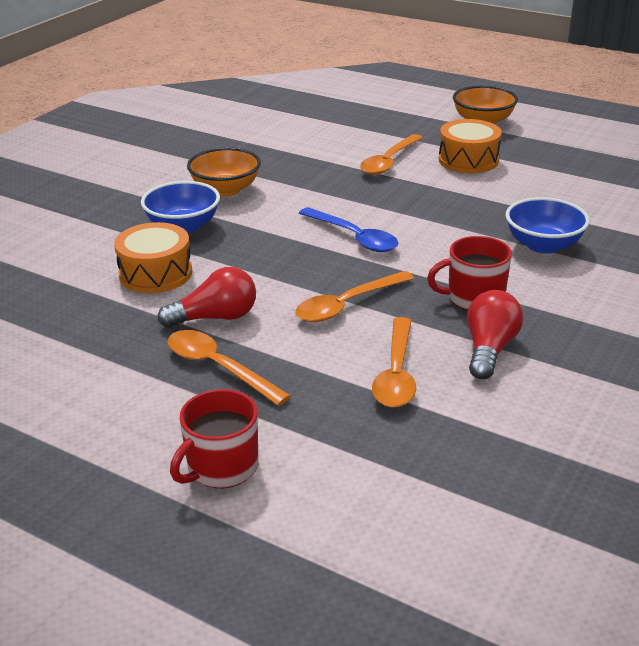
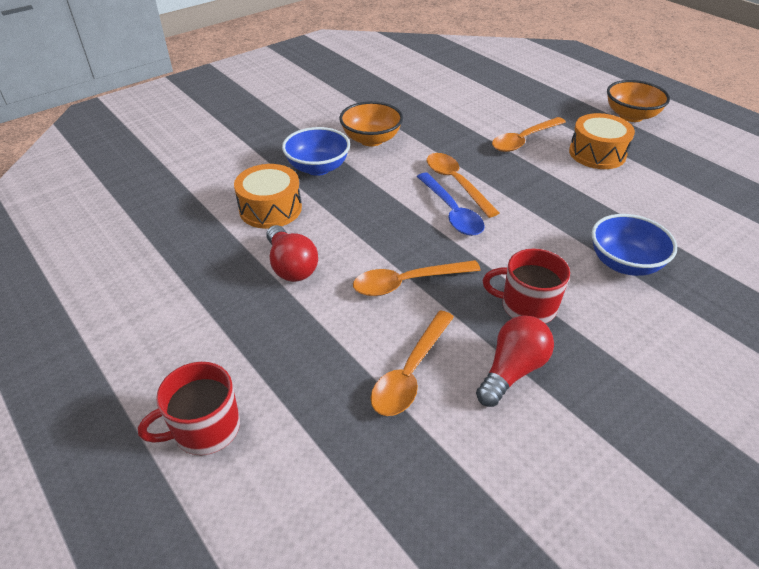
camera: 20 degrees right, 10 degrees up
red light bulb [158,267,256,328] -> red light bulb turned 60 degrees clockwise [266,225,318,282]
orange spoon [167,330,291,406] -> orange spoon moved to [427,153,500,218]

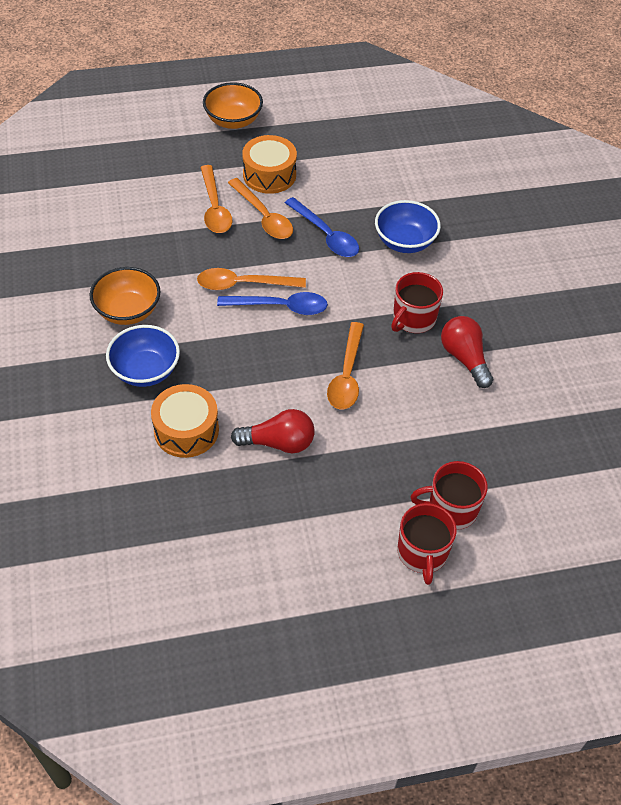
camera: 65 degrees left, 10 degrees up
orange spoon [371,310,454,416] -> orange spoon moved to [228,178,293,239]
none -> blue spoon [285,197,359,257]
none -> red mug [411,461,488,530]

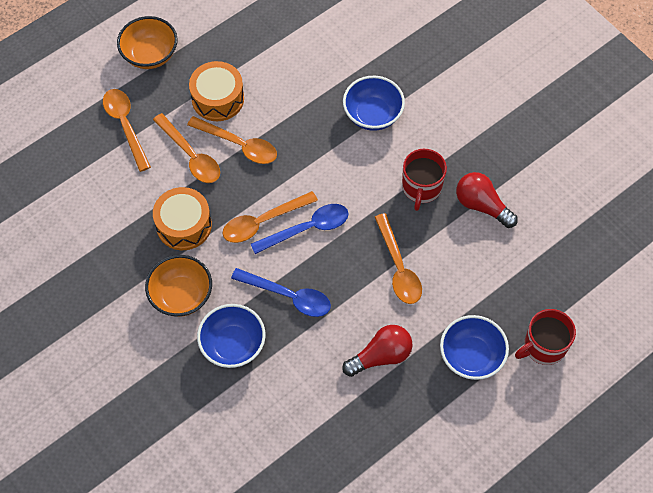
camera: 25 degrees left, 10 degrees up
orange drum [151,384,219,458] -> orange drum moved to [153,187,212,250]
blue spoon [285,197,359,257] -> blue spoon moved to [231,268,331,317]
red mug [397,503,457,585] -> none
none -> orange spoon [103,89,151,172]
none -> blue bowl [440,315,509,380]

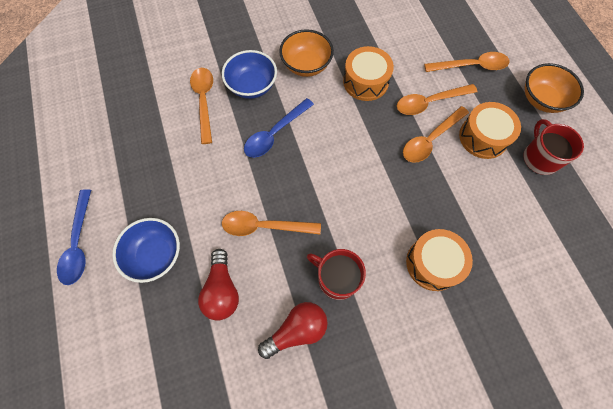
camera: 110 degrees right, 5 degrees up
orange spoon [222,191,318,243] -> orange spoon moved to [190,68,213,144]
blue spoon [251,204,349,254] -> blue spoon moved to [57,189,91,285]
red light bulb [342,325,413,377] -> red light bulb moved to [198,249,239,321]
blue bowl [343,76,405,131] -> orange drum [406,229,473,291]
red mug [515,309,576,365] -> red mug moved to [523,119,584,175]

